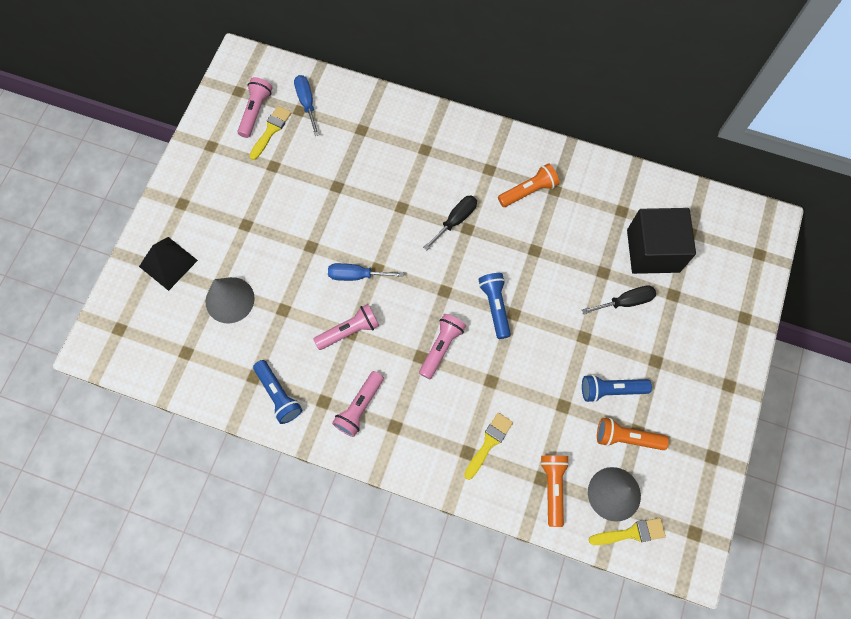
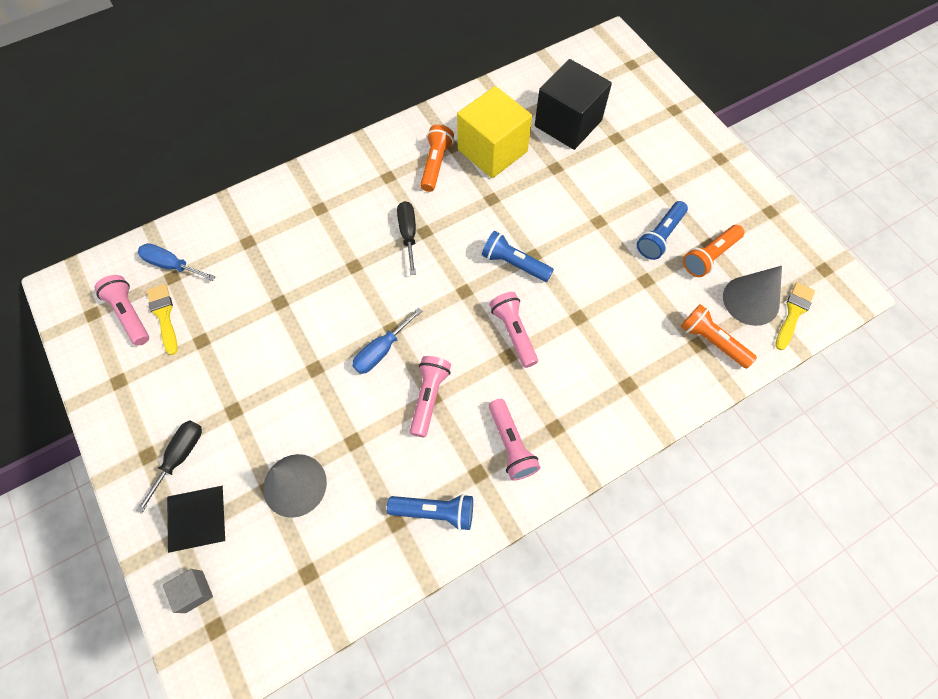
camera: 50 degrees left, 5 degrees down
yellow brush [464,413,513,480] -> none
black screwdriver [582,285,656,314] -> black screwdriver moved to [136,420,202,514]
none -> grey cube [163,569,213,613]
none -> yellow cube [457,86,532,178]

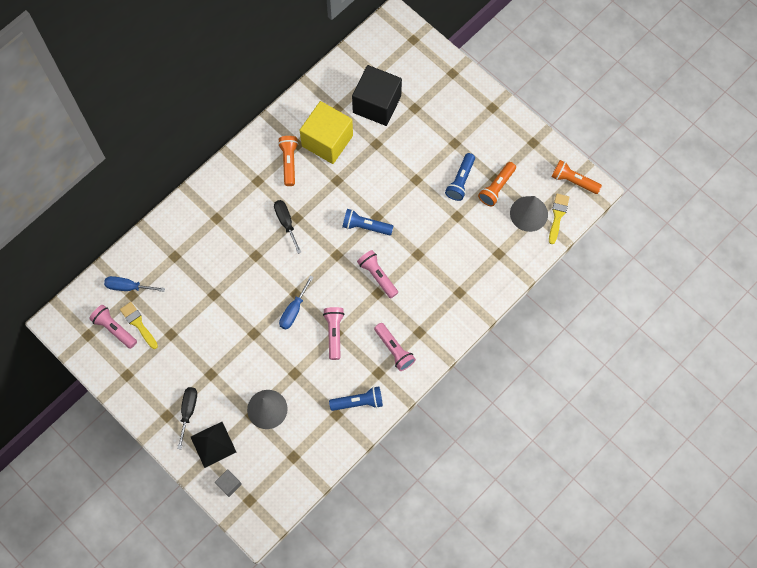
camera: 15 degrees left, 5 degrees up
orange flashlight [681,304,757,369] -> orange flashlight moved to [552,160,602,194]

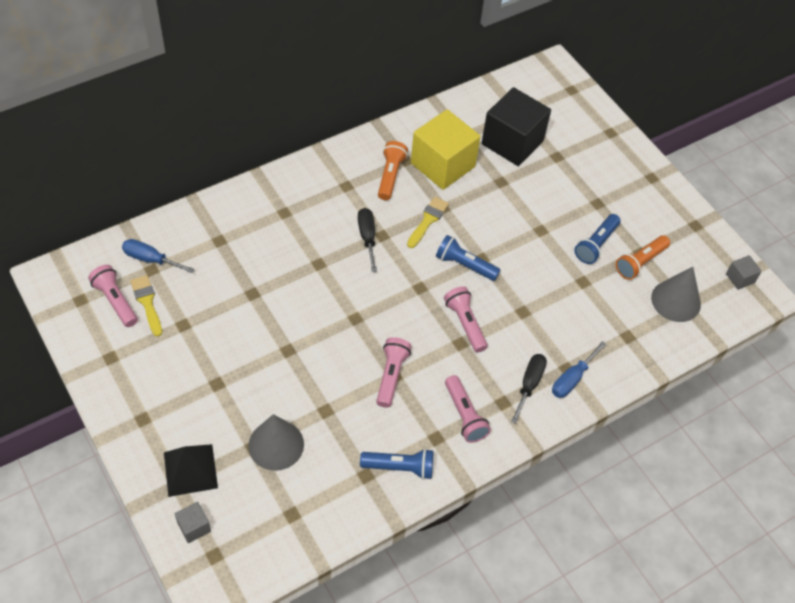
camera: 10 degrees right, 15 degrees down
black screwdriver [177,387,197,449] -> black screwdriver moved to [511,354,547,424]
blue screwdriver [279,275,314,330] -> blue screwdriver moved to [552,341,607,398]
yellow brush [549,194,570,244] -> yellow brush moved to [407,197,449,248]
orange flashlight [552,160,602,194] -> grey cube [726,255,762,290]

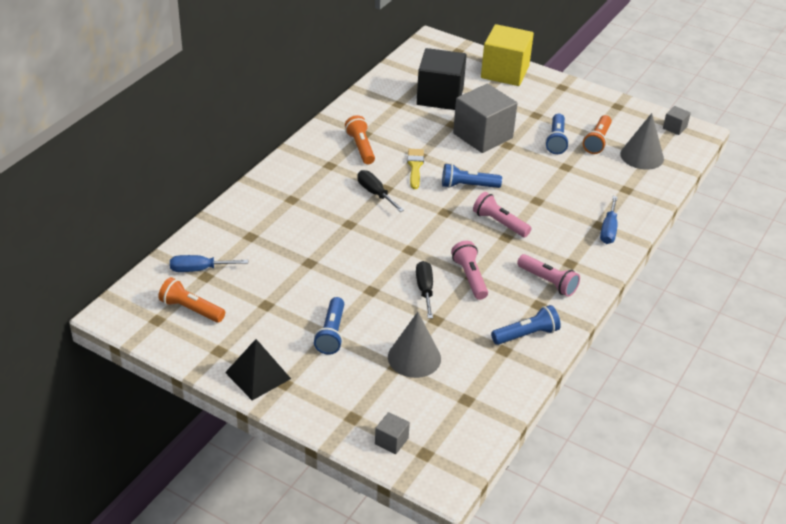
camera: 25 degrees left, 15 degrees down
pink flashlight [88,265,138,327] -> orange flashlight [158,277,225,323]
yellow brush [130,275,162,337] -> none
black pyramid [164,444,218,497] -> black pyramid moved to [225,339,291,400]
yellow cube [411,109,481,190] -> yellow cube moved to [481,24,534,86]
black screwdriver [511,354,547,424] -> black screwdriver moved to [416,261,433,319]
none -> blue flashlight [314,297,344,355]
none -> grey cube [453,84,518,153]

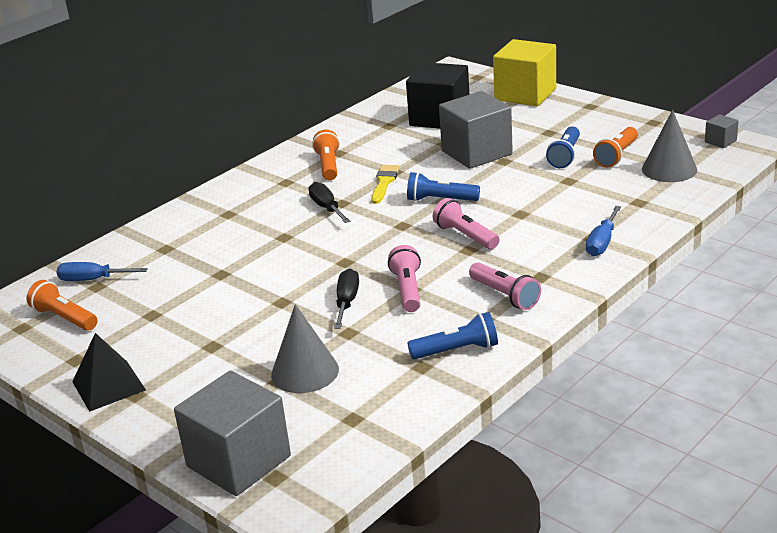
camera: 15 degrees right, 10 degrees down
blue flashlight [314,297,344,355] -> none
grey cube [375,412,410,454] -> grey cube [174,371,291,496], size x2.32

